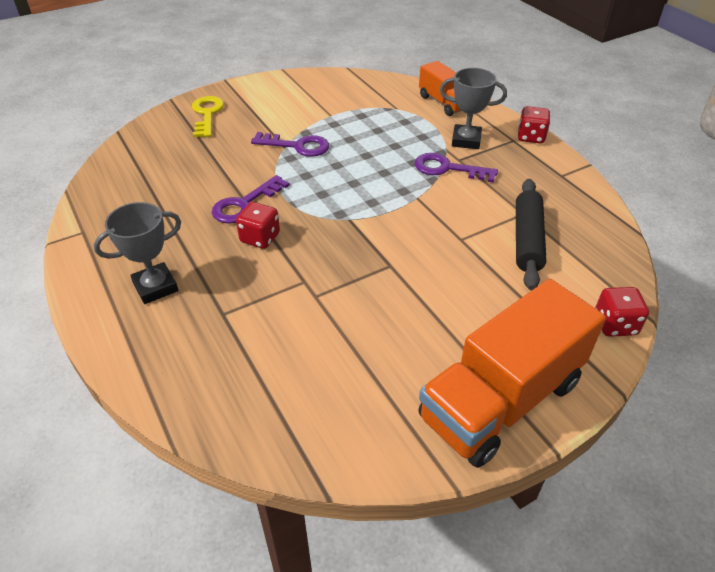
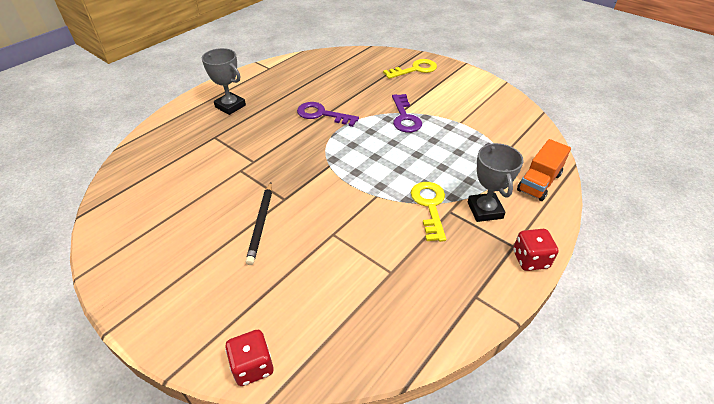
camera: 70 degrees right, 0 degrees up
red dice [236,202,280,249] -> none
purple key [415,153,498,183] -> yellow key [411,182,446,242]
orange truck [418,279,606,468] -> none
black rolling pin [516,179,547,290] -> none
none -> black pencil [246,182,272,265]

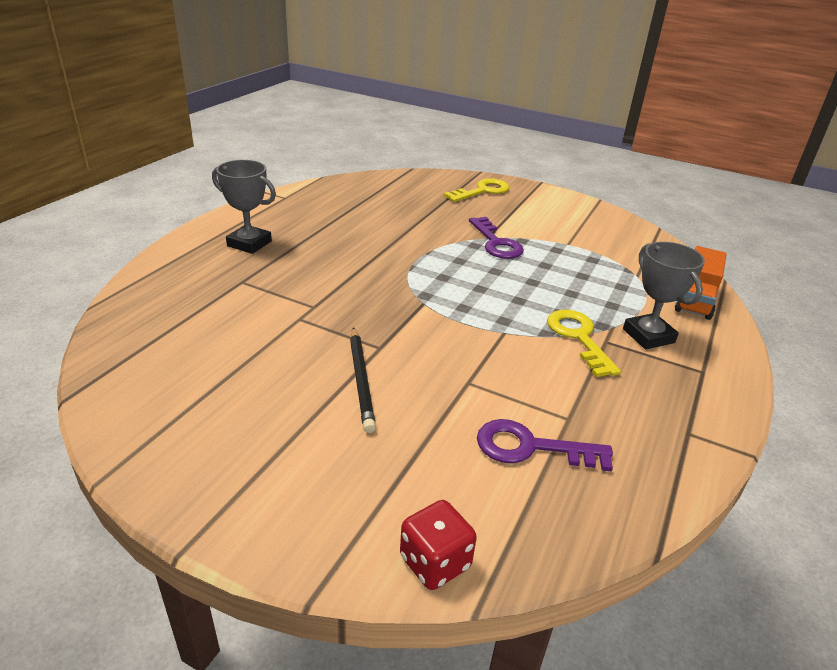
camera: 15 degrees left, 10 degrees down
purple key [297,102,359,127] -> purple key moved to [477,419,613,472]
red dice [513,229,559,271] -> none

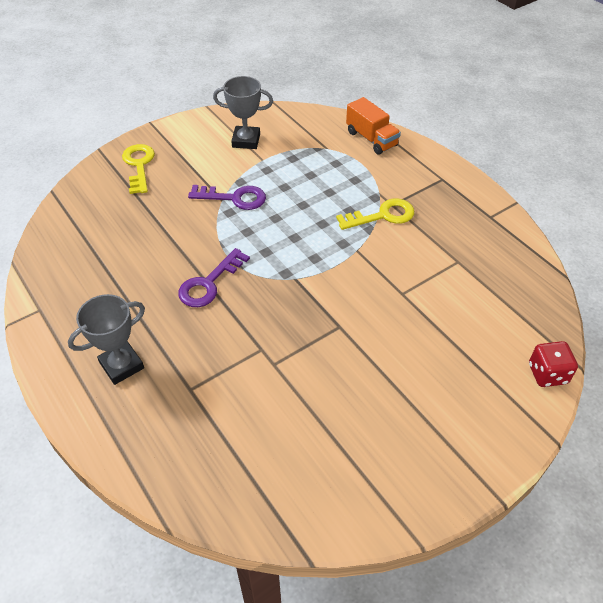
camera: 60 degrees left, 15 degrees up
black pencil [350,327,376,433] -> none
purple key [477,419,613,472] -> purple key moved to [178,248,250,307]
yellow key [547,310,621,377] -> yellow key turned 150 degrees clockwise [336,199,414,230]
grey trophy [623,242,705,349] -> grey trophy moved to [213,76,273,149]

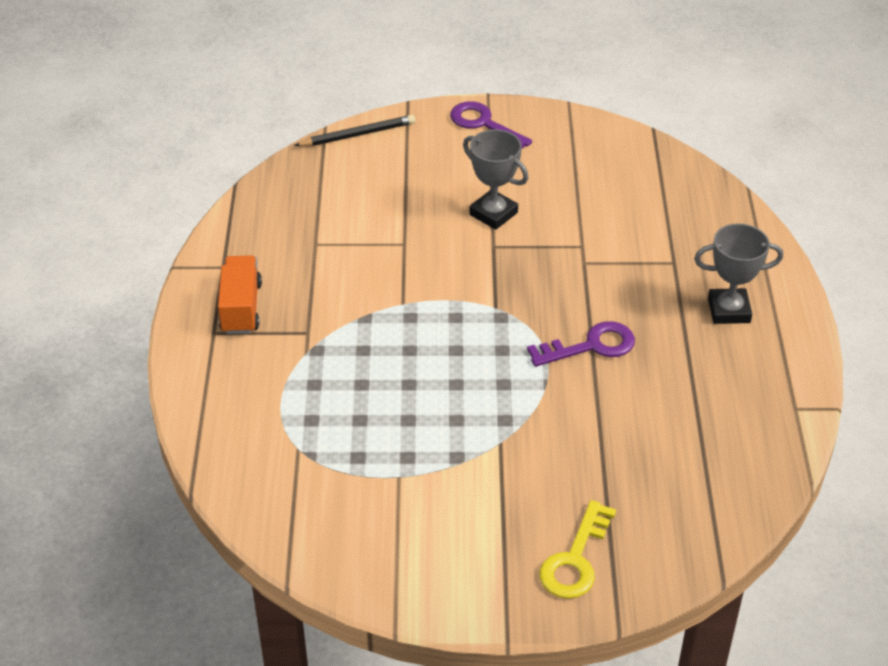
camera: 145 degrees left, 5 degrees down
purple key [188,185,266,210] -> purple key moved to [450,101,532,149]
grey trophy [213,76,273,149] -> grey trophy moved to [463,129,528,230]
yellow key [336,199,414,230] -> none
orange truck [346,97,401,155] -> orange truck moved to [218,255,262,334]
red dice [529,341,578,387] -> black pencil [294,115,415,146]

